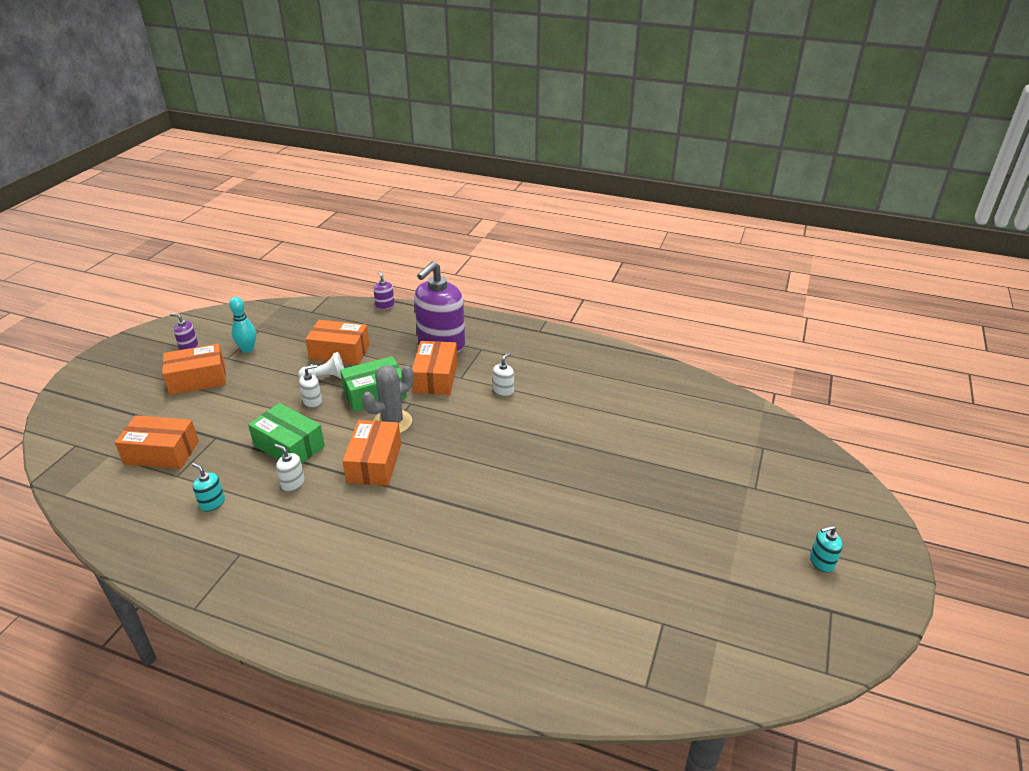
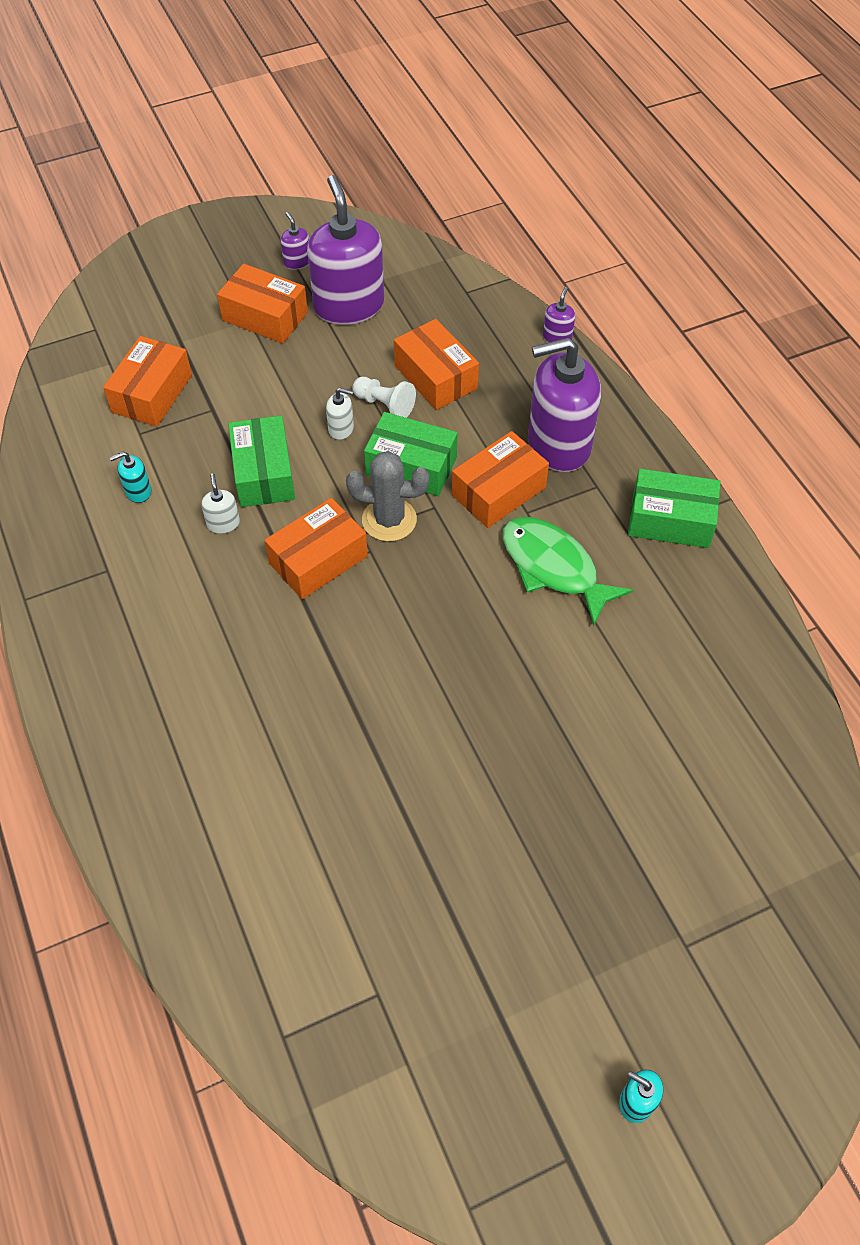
camera: 45 degrees right, 20 degrees up
orange box [115,415,199,469] -> orange box turned 60 degrees clockwise [103,336,192,427]
turquoise soap dispenser [192,463,225,511] -> turquoise soap dispenser turned 105 degrees counterclockwise [109,452,151,503]
turquoise bowling pin [229,297,256,353] -> purple soap dispenser [307,175,384,325]
white soap dispenser [493,353,514,396] -> green fish [502,517,633,626]
none -> green box [628,469,720,548]

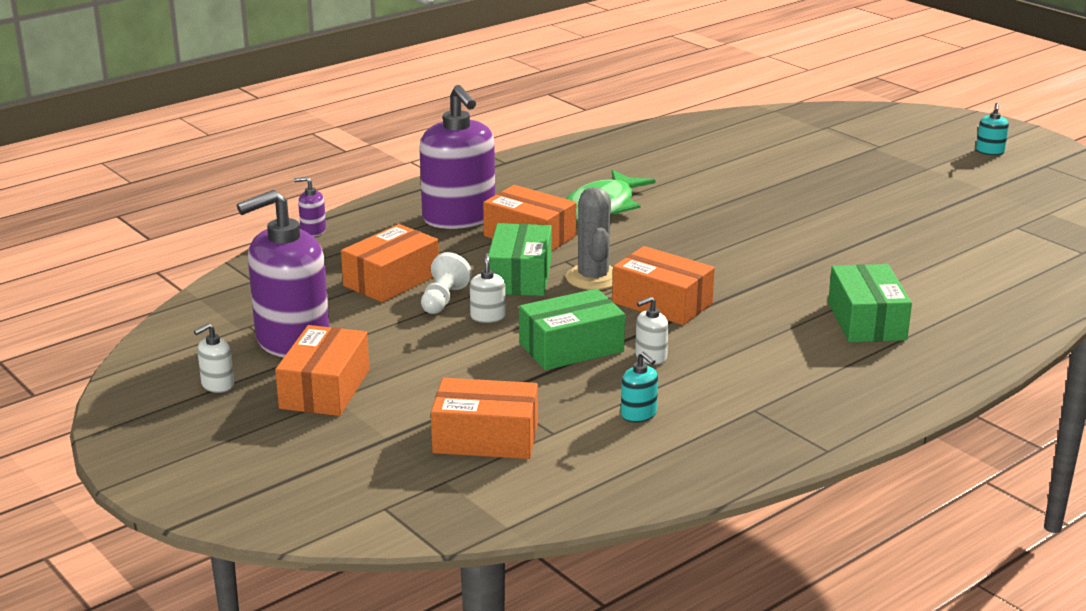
camera: 105 degrees left, 30 degrees down
purple soap dispenser [281,212,309,270] -> white soap dispenser [194,323,234,393]
green box [628,469,720,548] -> green box moved to [828,264,912,342]

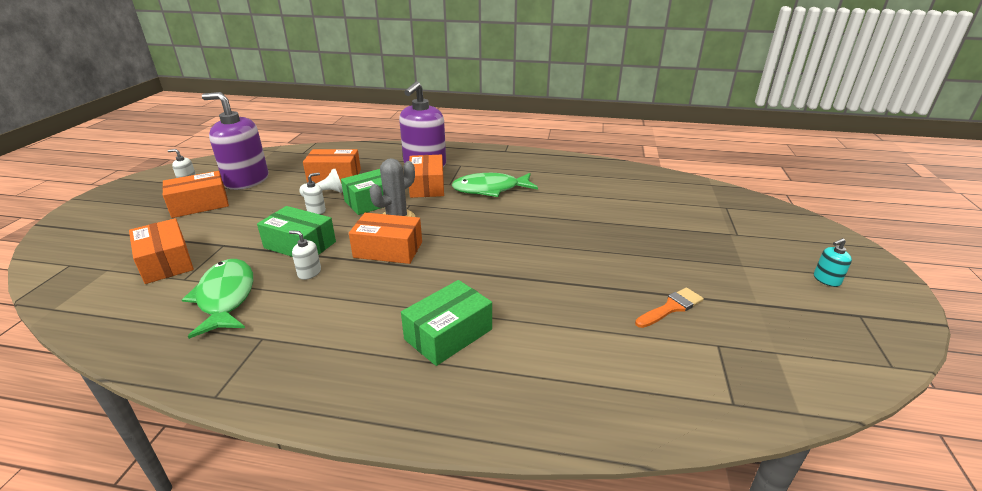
camera: 50 degrees right, 5 degrees up
purple soap dispenser [294,177,326,237] -> none
orange box [612,246,715,325] -> orange box turned 75 degrees counterclockwise [349,212,422,264]
turquoise soap dispenser [621,352,658,422] -> green fish [182,259,253,339]
none -> orange brush [635,287,704,328]

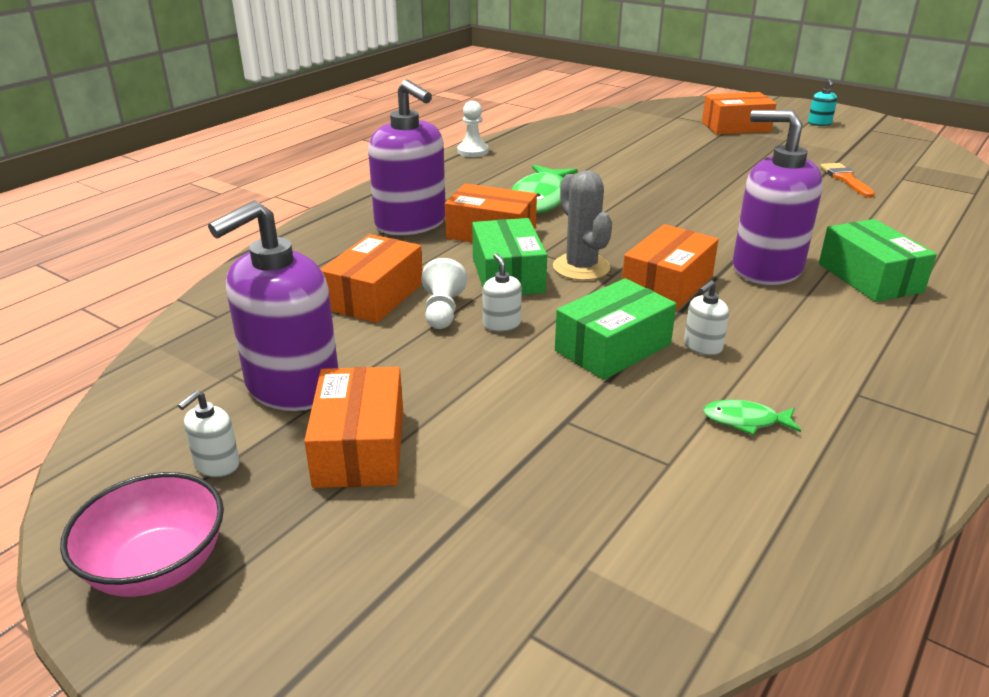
camera: 65 degrees left, 0 degrees up
orange box [129,218,194,284] -> orange box moved to [702,92,777,134]
green fish [182,259,253,339] -> green fish [703,400,801,435], size x0.48
none -> pink bowl [60,472,224,597]
none -> white pawn [457,101,489,157]
none -> purple soap dispenser [733,110,823,285]

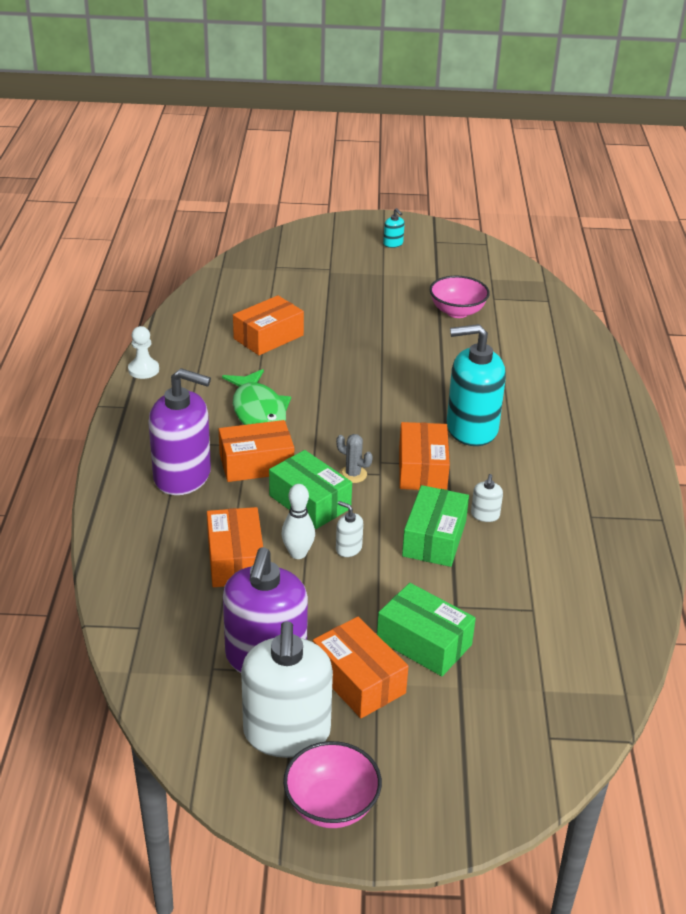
camera: 35 degrees left, 5 degrees up
white soap dispenser [178,391,240,477] -> white soap dispenser [241,621,333,758], size x2.45
white pawn [421,258,467,329] -> white bowling pin [281,484,315,559]
grey cactus [553,170,612,280] -> grey cactus [336,434,373,483], size x0.60
orange box [702,92,777,134] -> orange box moved to [233,295,304,355]
green fish [703,400,801,435] -> none
purple soap dispenser [733,110,823,285] -> turquoise soap dispenser [447,324,506,446]
green box [819,219,937,302] -> green box moved to [377,583,476,676]
orange brush [820,163,875,198] -> pink bowl [430,276,490,318]

